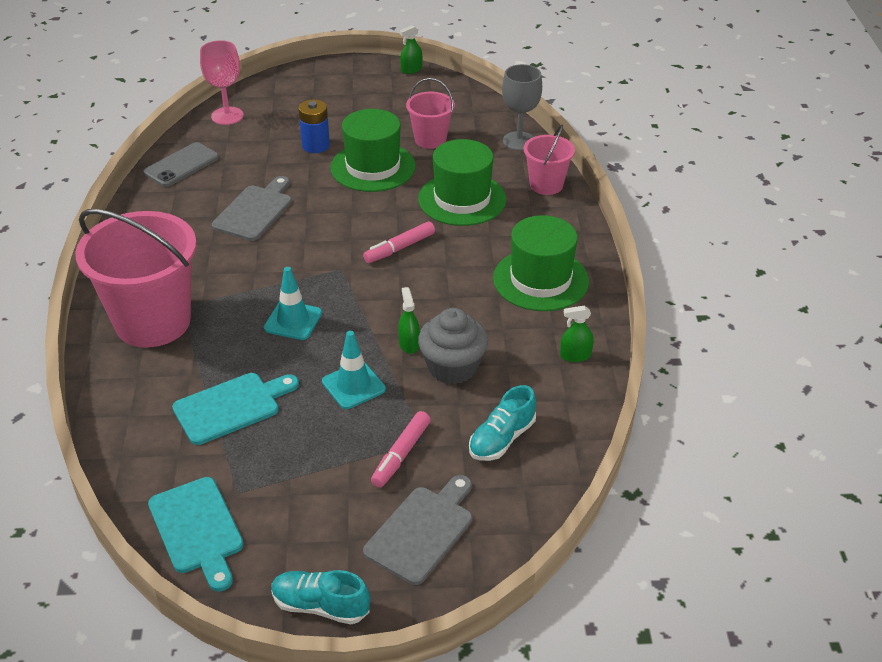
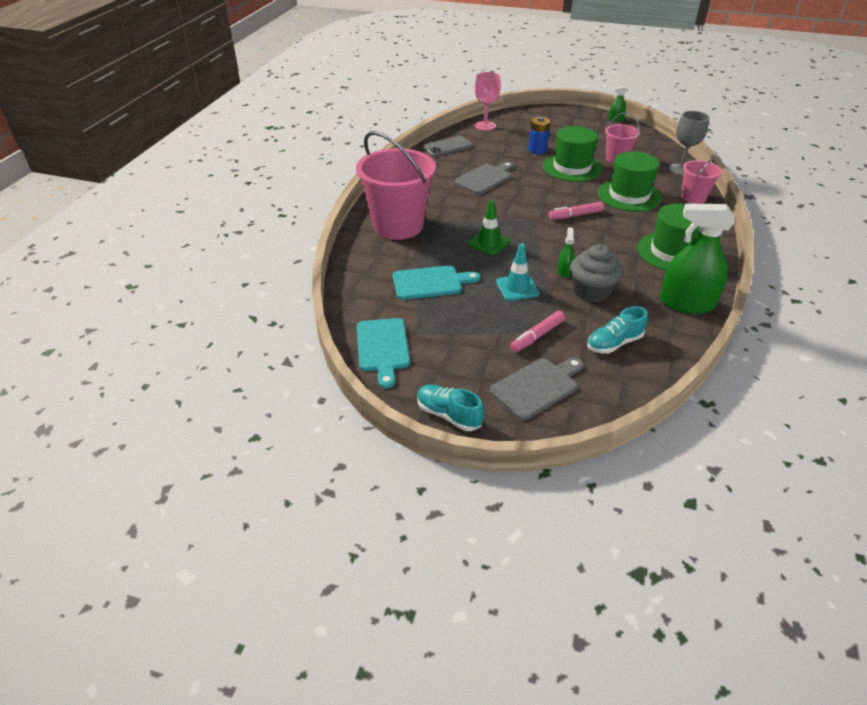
camera: 20 degrees right, 0 degrees up
turquoise traffic cone [264,267,322,340] -> green traffic cone [468,200,510,255]
green spray bottle [560,306,594,362] -> green spray bottle [660,204,736,314], size x2.27

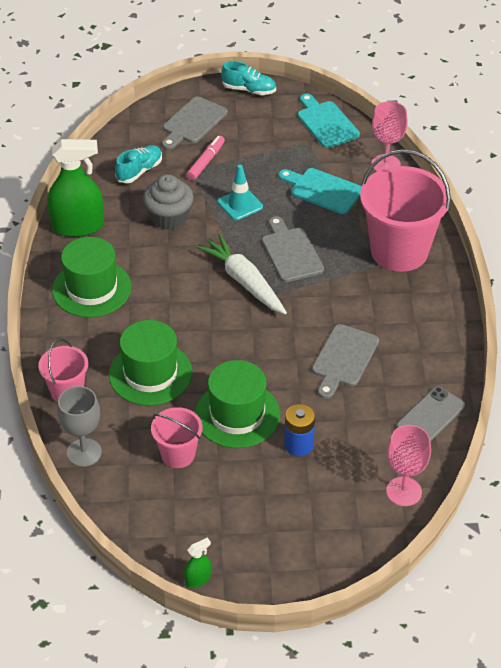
camera: 160 degrees right, 5 degrees up
turquoise cutting board [393,265,480,300] -> turquoise cutting board turned 60 degrees clockwise [278,168,362,214]
green traffic cone [468,200,510,255] -> grey cutting board [262,216,324,282]
pink marker [549,202,604,220] -> none
green spray bottle [557,227,574,278] -> none
none -> white carrot [197,234,287,314]
none -> pink goblet [371,101,408,172]

